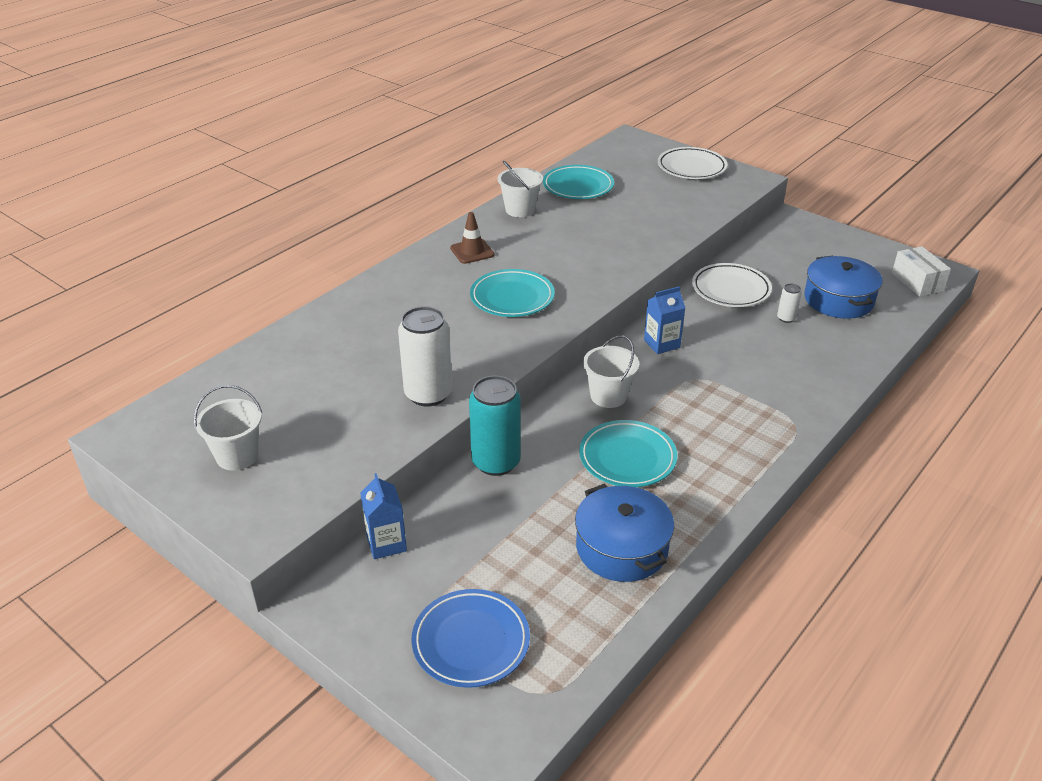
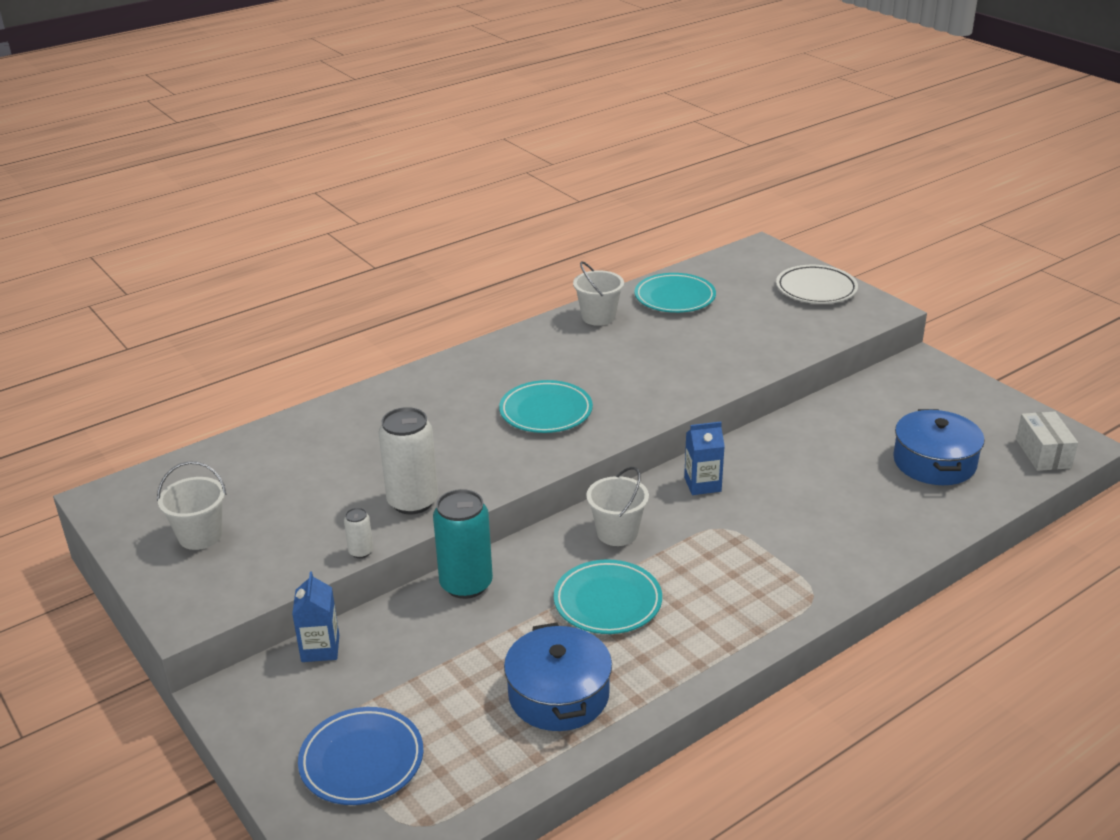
camera: 15 degrees right, 5 degrees down
brown traffic cone [450,212,495,264] -> none
white plate [692,263,772,307] -> none
white can [777,283,802,323] -> white can moved to [344,508,373,558]

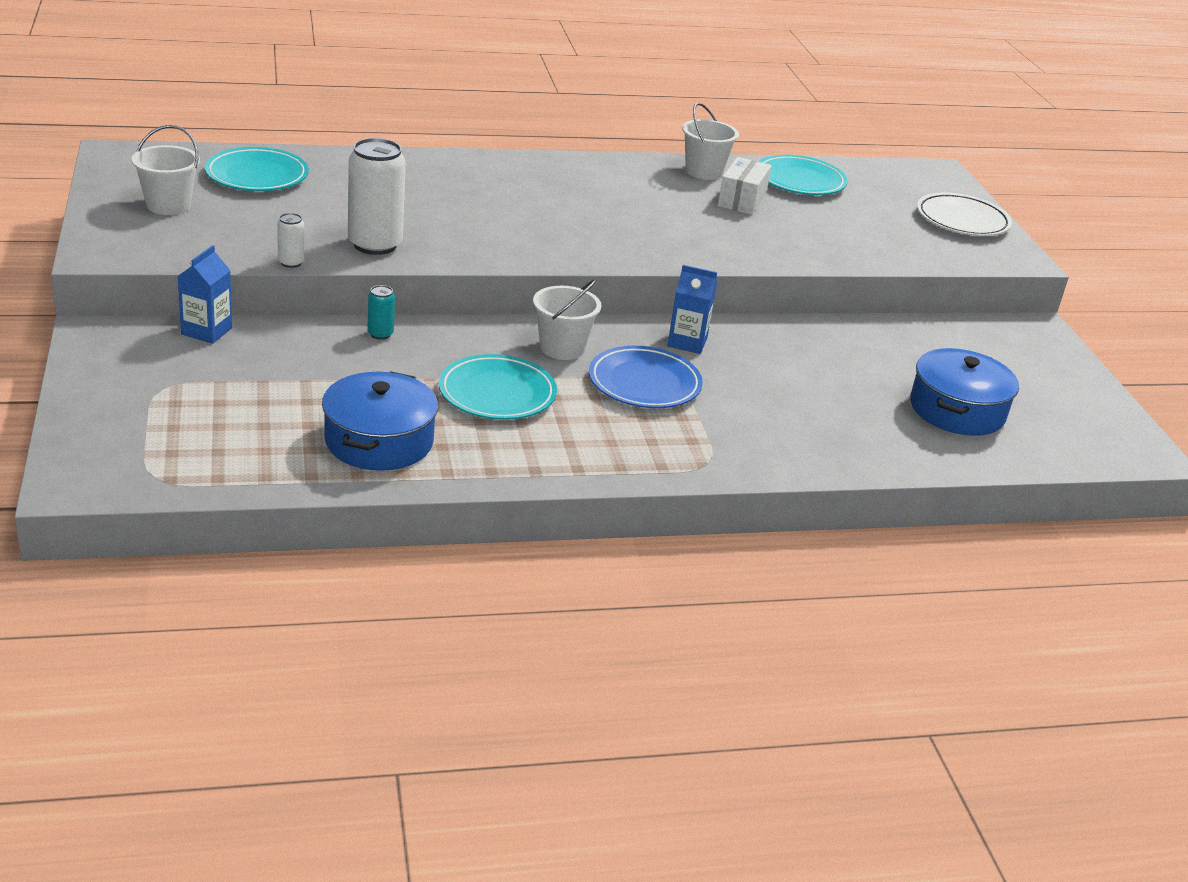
camera: 20 degrees right, 0 degrees up
blue plate [298,707,423,805] -> blue plate moved to [589,346,703,408]
turquoise can [433,489,493,599] -> turquoise can [368,285,395,340], size x0.46
turquoise plate [499,380,593,433] -> turquoise plate moved to [205,147,309,191]
white box [1016,411,1078,471] -> white box moved to [718,157,772,215]

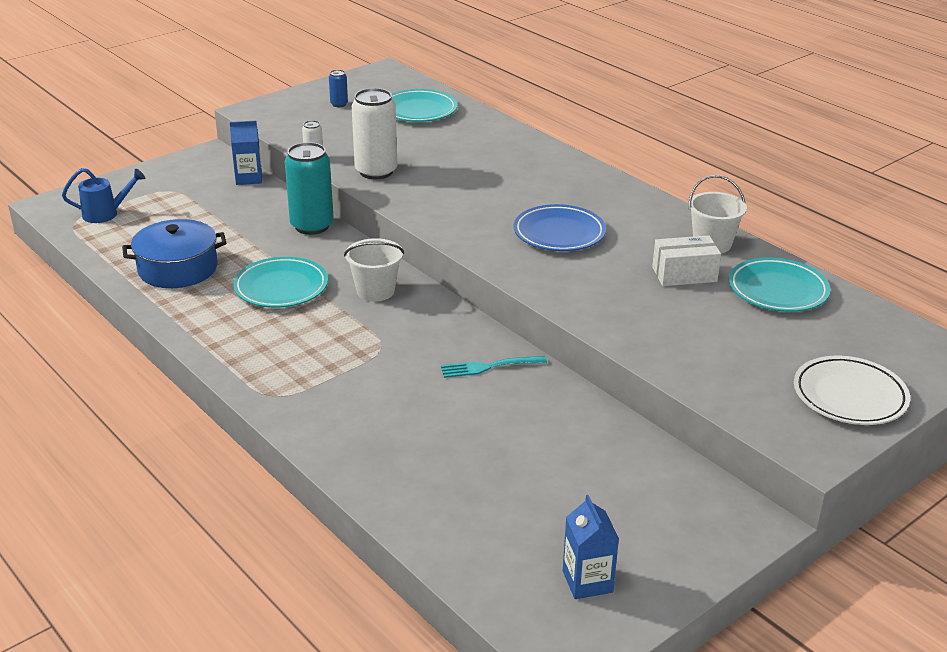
camera: 65 degrees right, 0 degrees up
white bucket [131,125,200,215] -> blue can [329,70,348,107]
turquoise can [368,285,395,340] -> turquoise can [285,142,334,235], size x2.17
blue plate [589,346,703,408] -> blue plate moved to [513,204,606,251]
blue carton [667,265,717,354] -> blue carton moved to [563,495,619,599]
blue pot [910,348,1019,436] -> none
none -> blue watering can [62,168,145,223]
none -> turquoise fork [441,356,547,378]

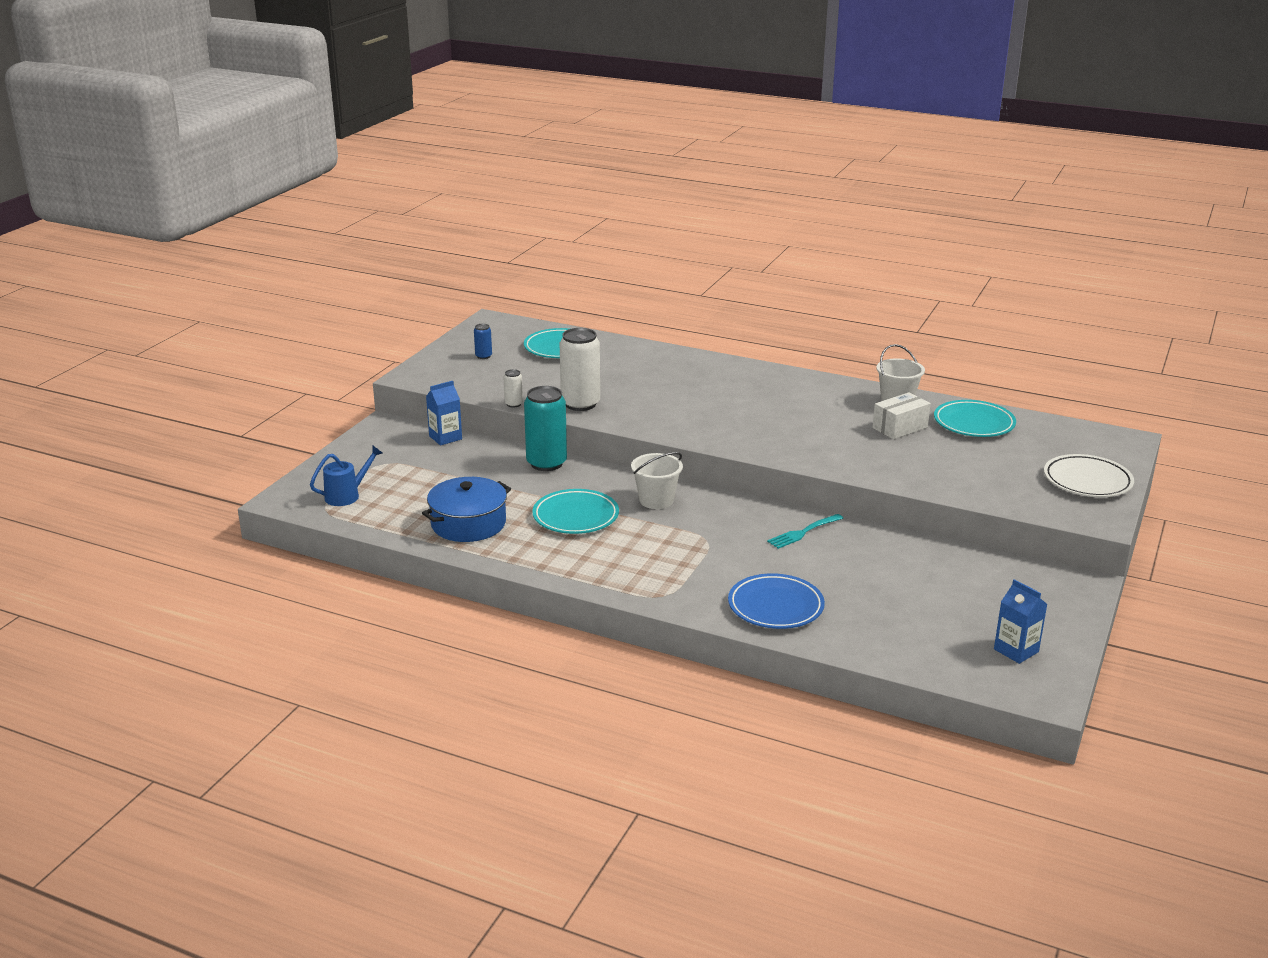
camera: 25 degrees left, 5 degrees down
blue plate [513,204,606,251] -> blue plate moved to [728,573,825,629]

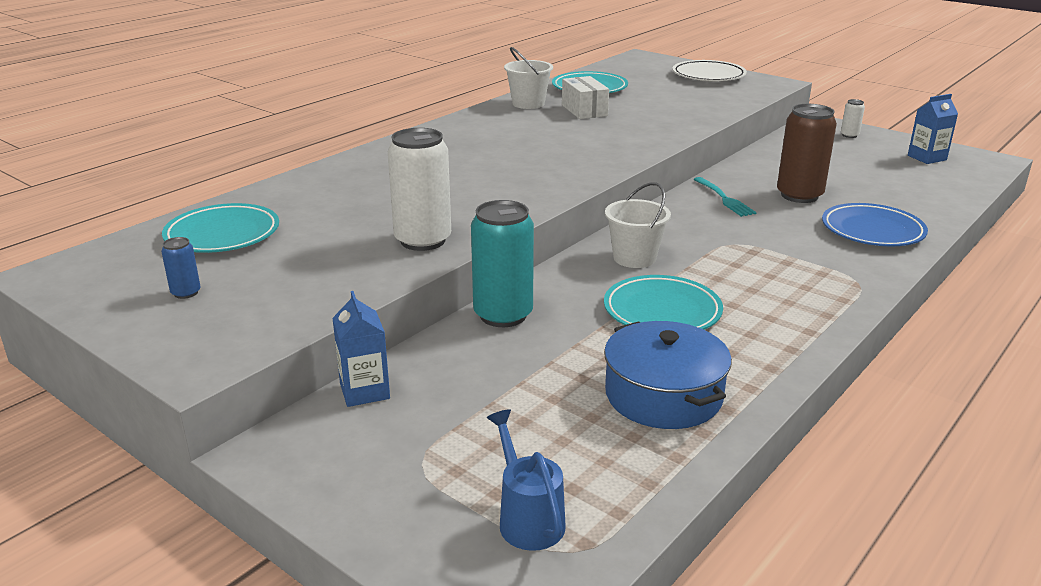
camera: 75 degrees left, 0 degrees up
white can [504,369,523,407] -> white can moved to [841,99,865,138]
none -> brown can [777,104,837,203]

